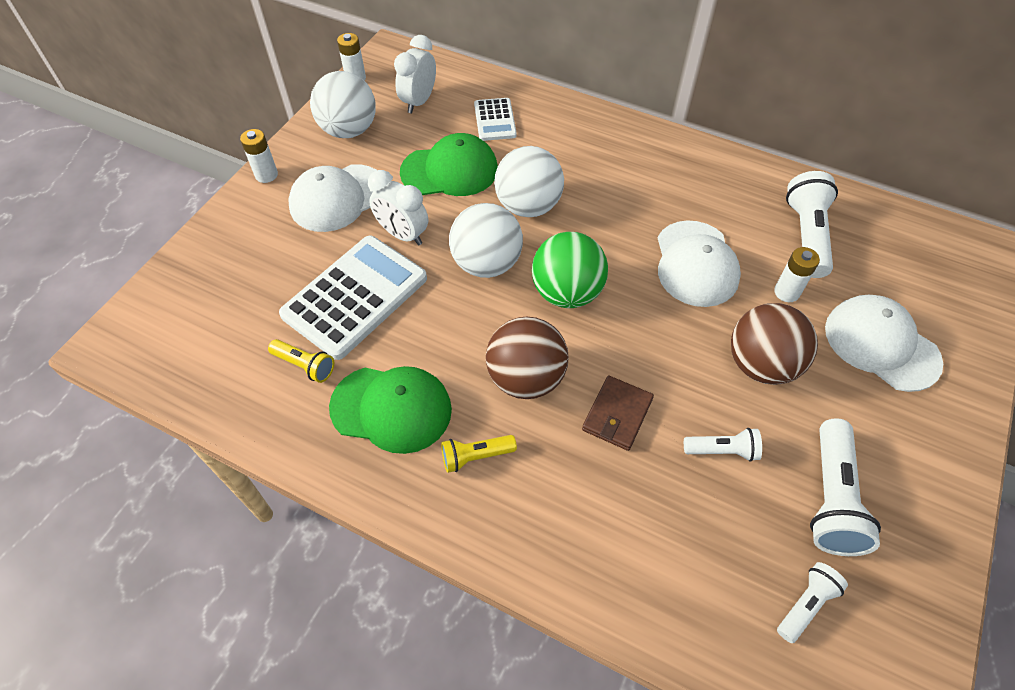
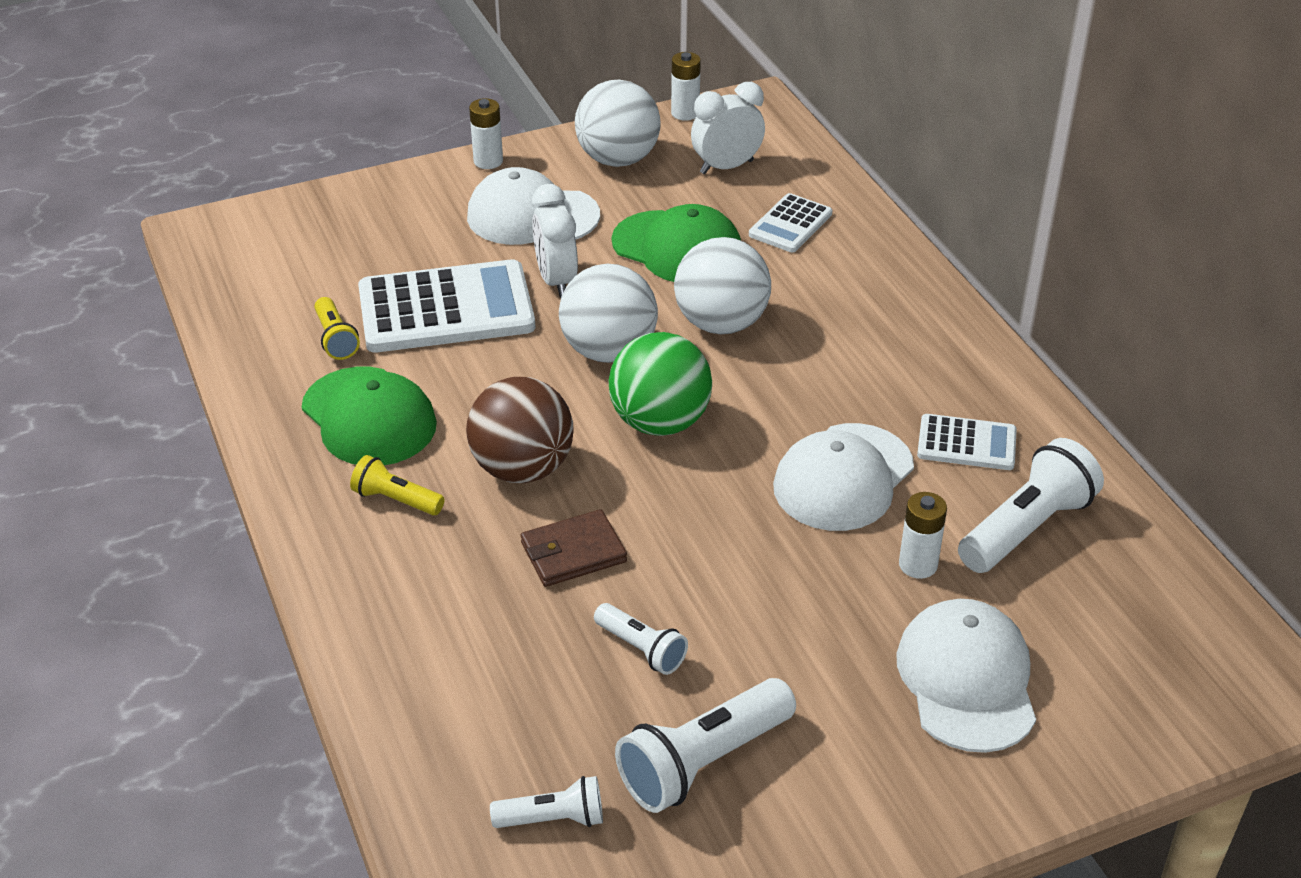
camera: 40 degrees right, 15 degrees down
brown ball [731,303,818,385] -> none
none -> white calculator [917,414,1017,470]

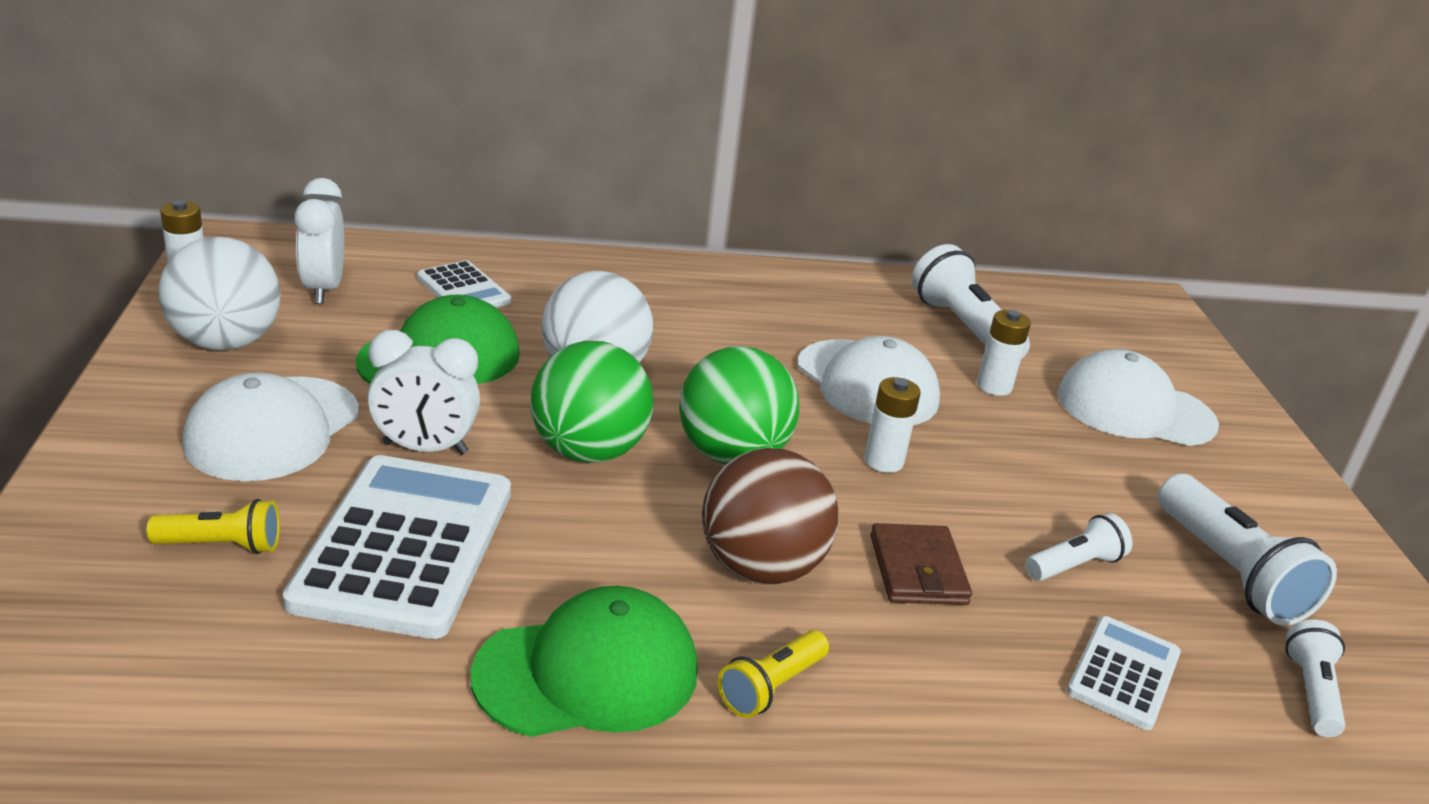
camera: 75 degrees left, 10 degrees down
yellow flashlight [314,297,360,360] -> yellow flashlight moved to [147,499,280,554]
white battery [469,98,503,169] -> white battery moved to [864,377,921,473]
white ball [559,264,658,363] -> green ball [530,341,653,463]
white calculator [917,414,1017,470] -> white calculator moved to [1067,616,1181,730]

